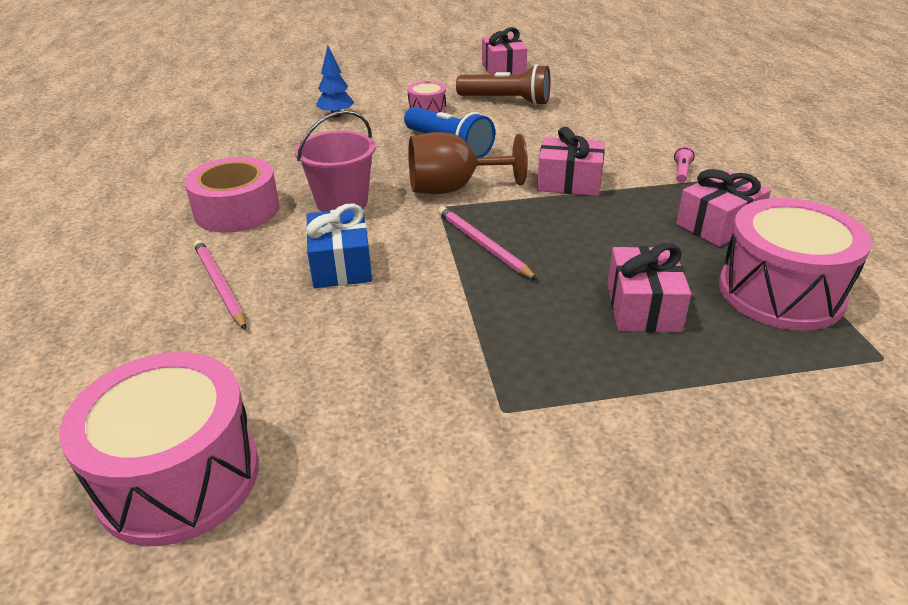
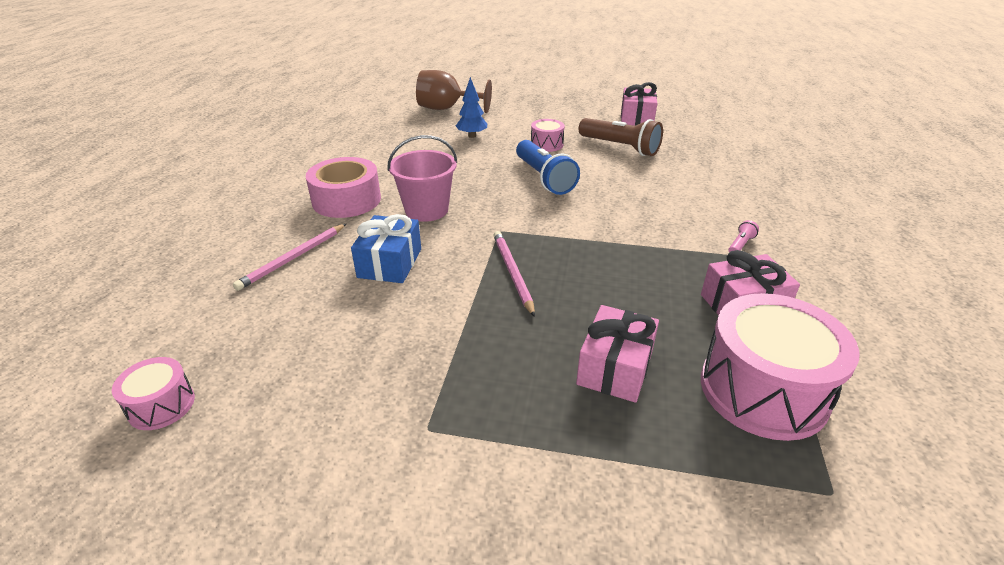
camera: 20 degrees right, 0 degrees up
pink drum [59,352,259,546] -> pink drum [112,357,195,430], size x0.49
pink pencil [194,240,246,330] -> pink pencil turned 135 degrees counterclockwise [233,224,346,291]
brown goblet [408,132,528,194] -> brown goblet moved to [416,70,492,113]
pink gift [537,127,605,196] -> none

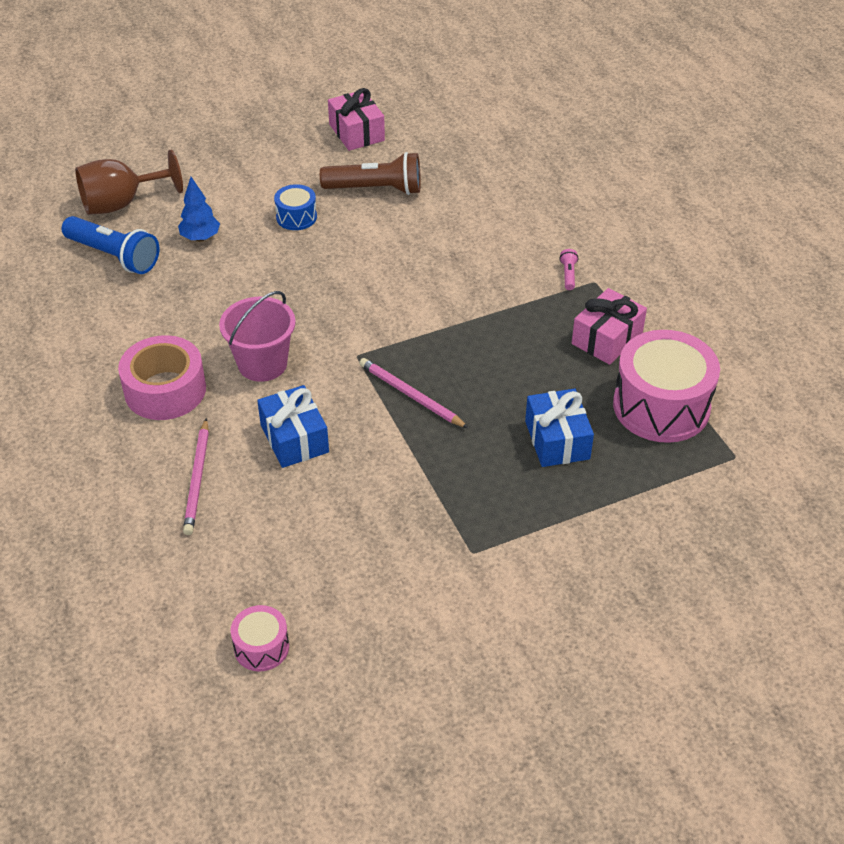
camera: 35 degrees left, 10 degrees up
blue flashlight [516,140,580,195] -> blue flashlight moved to [62,216,159,274]
pink drum [531,119,565,152] -> blue drum [274,184,317,230]
pink gift [576,305,659,403] -> blue gift [525,388,594,467]

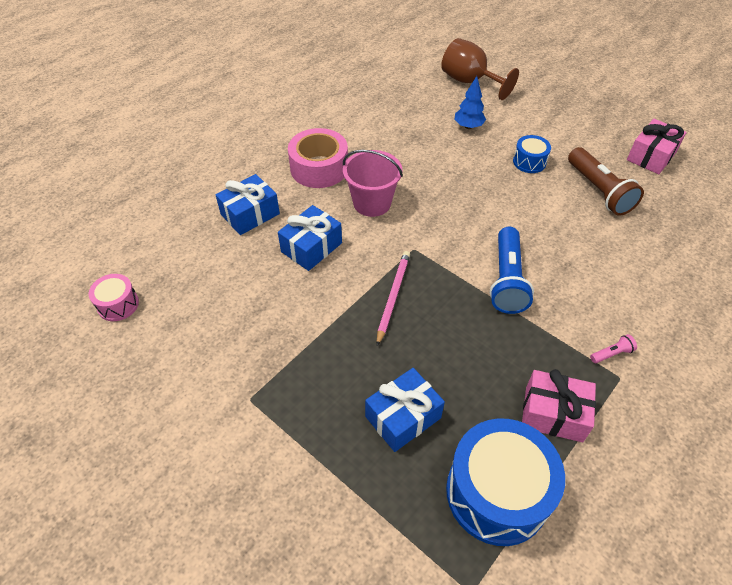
camera: 65 degrees right, 5 degrees up
blue flashlight [62,216,159,274] -> blue flashlight moved to [490,227,534,314]
pink pencil [183,418,209,535] -> blue gift [215,174,280,235]
pink drum [613,330,720,443] -> blue drum [446,419,565,546]

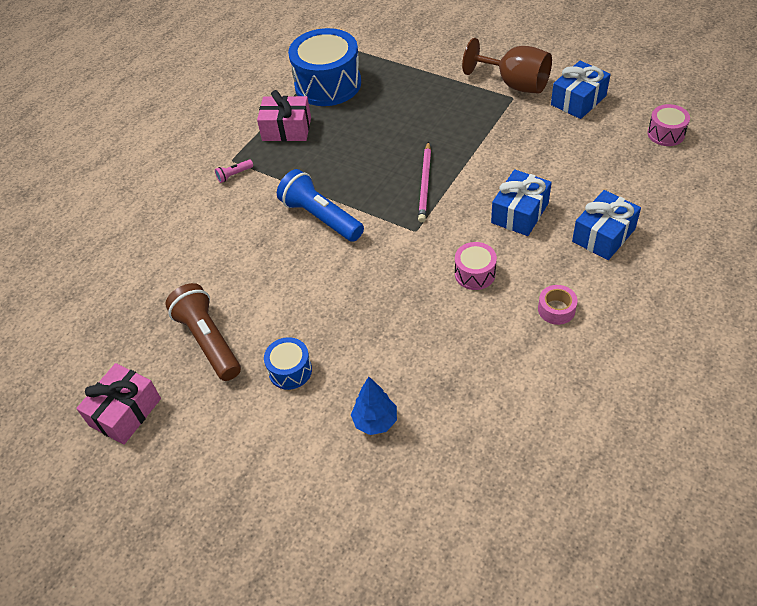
camera: 175 degrees right, 0 degrees up
pink tape [288,128,348,188] -> pink tape [538,285,578,325], size x0.50
pink bucket [343,150,403,217] -> pink drum [455,242,497,290]
blue gift [365,368,445,452] -> blue gift moved to [551,61,611,119]
brown goblet [441,38,519,100] -> brown goblet moved to [462,38,552,94]
blue flashlight [490,227,534,314] -> blue flashlight turned 45 degrees counterclockwise [277,169,364,242]

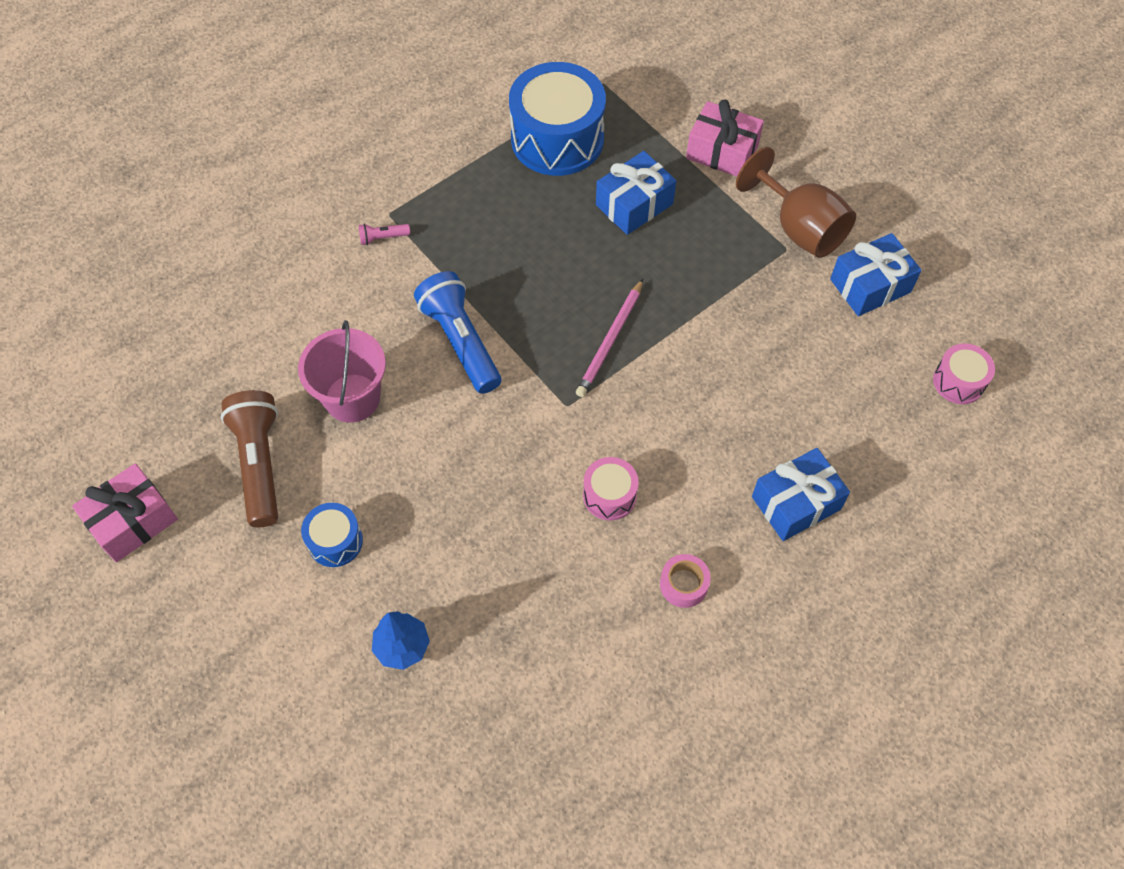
camera: 15 degrees right, 10 degrees up
pink gift [257,90,311,141] -> pink gift moved to [686,100,764,176]
blue gift [491,169,552,236] -> blue gift moved to [596,151,676,235]
none -> pink bucket [298,320,386,423]

